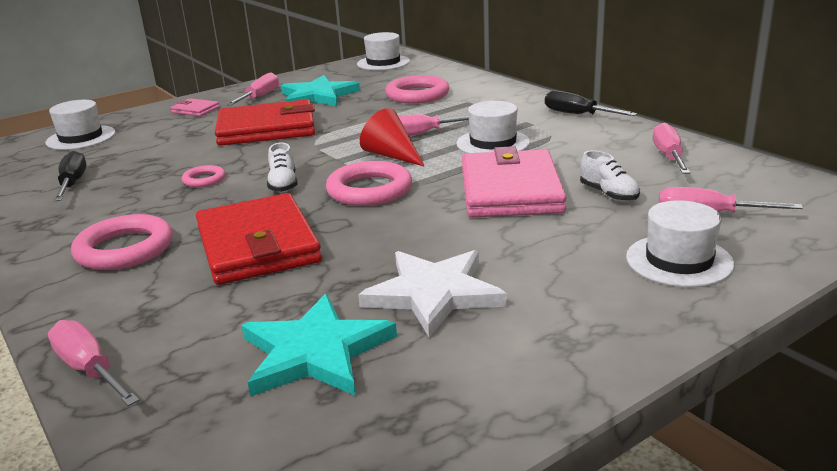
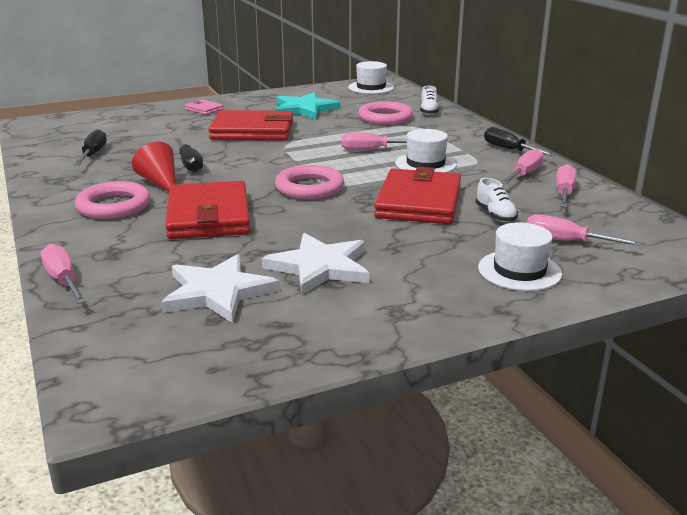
camera: 10 degrees right, 0 degrees up
white hat [45,100,116,150] -> none
pink ring [182,165,226,187] -> black screwdriver [174,138,203,172]
pink screwdriver [226,72,279,106] -> pink screwdriver moved to [501,148,544,184]
turquoise star [241,294,397,397] -> white star [161,254,279,323]
white shoe [267,143,298,193] -> white shoe moved to [420,86,439,115]
red cone [360,108,425,167] -> red cone moved to [132,142,176,192]
pink wallet [462,146,567,218] -> red wallet [374,167,461,224]

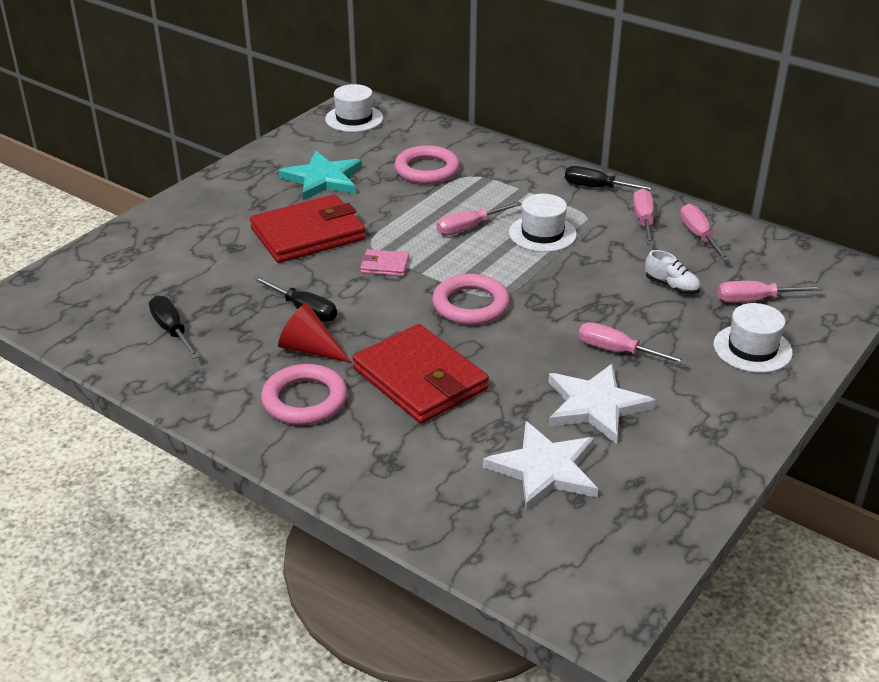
camera: 30 degrees left, 10 degrees up
pink screwdriver [41,244,87,304] -> pink screwdriver moved to [579,322,688,365]
pink wallet [184,99,224,115] -> pink wallet moved to [360,249,409,276]
red wallet [374,167,461,224] -> none
white shoe [420,86,439,115] -> none

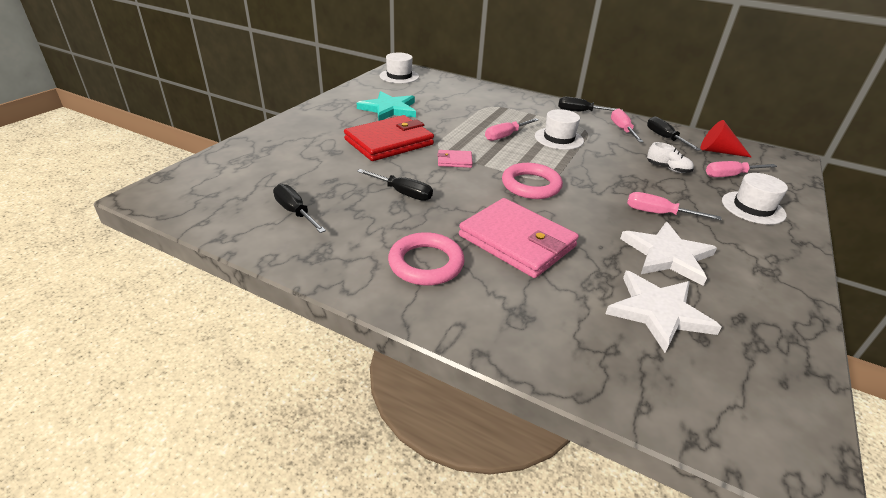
camera: 10 degrees left, 0 degrees up
red cone [278,303,352,363] -> red cone moved to [701,120,751,157]
red wallet [352,324,489,424] -> pink wallet [459,198,579,278]
pink ring [394,145,460,184] -> none
pink screwdriver [680,204,730,261] -> black screwdriver [647,116,701,151]

